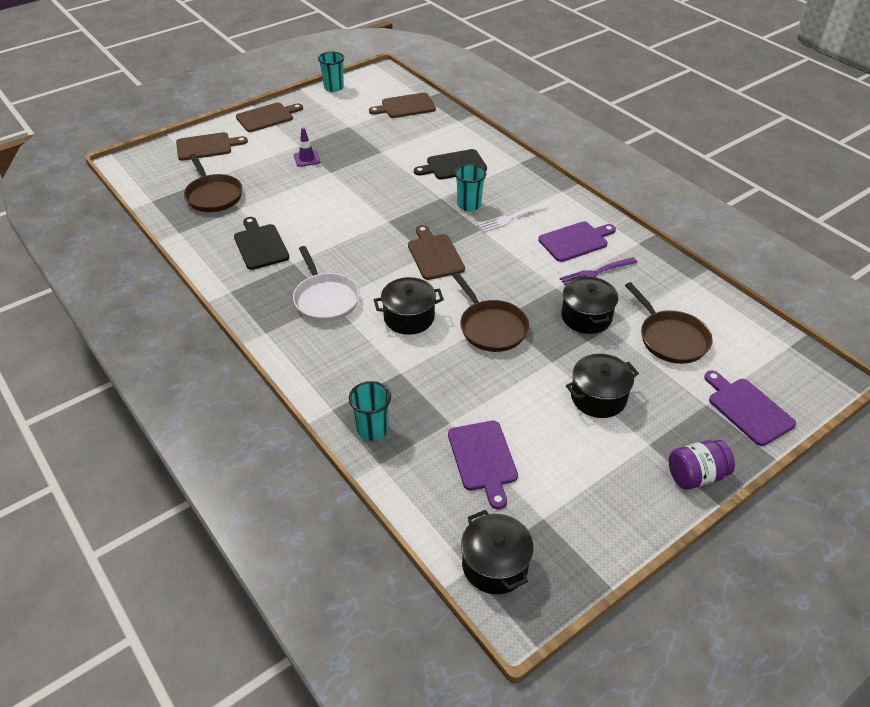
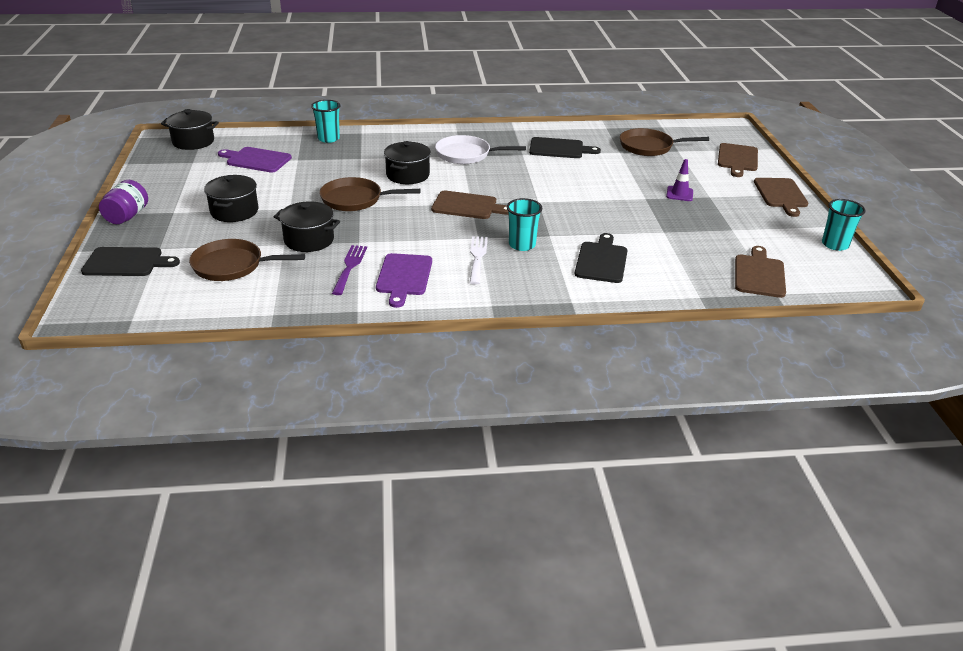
camera: 120 degrees right, 10 degrees down
purple cutting board [704,370,796,446] -> black cutting board [81,247,180,276]

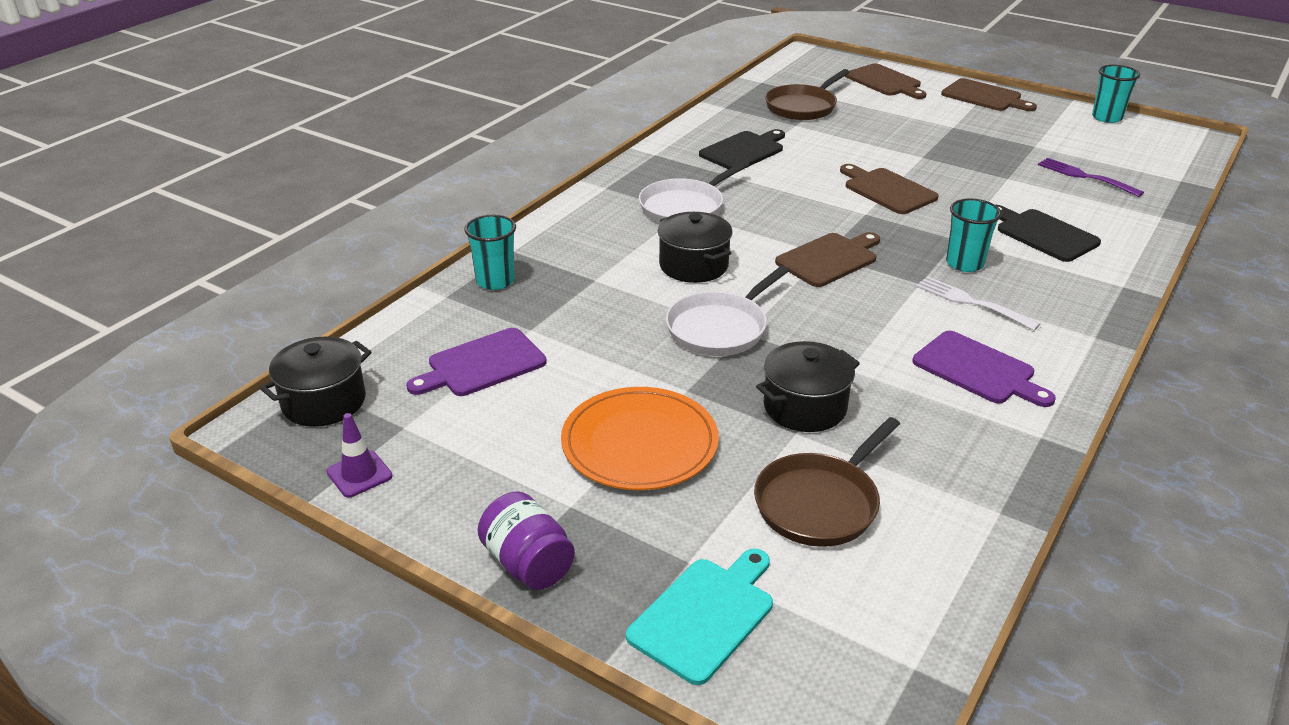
camera: 50 degrees left, 0 degrees up
black cutting board [81,247,180,276] -> turquoise cutting board [626,549,773,685]
black pot [204,175,258,222] -> orange plate [561,387,719,490]
brown pan [319,177,421,211] -> white pan [666,266,789,356]
purple fork [332,245,367,295] -> purple fork moved to [1038,158,1144,197]
purple traffic cone [666,159,693,201] -> purple traffic cone moved to [326,413,393,497]
brown cutting board [735,246,786,298] -> brown cutting board moved to [840,164,939,214]

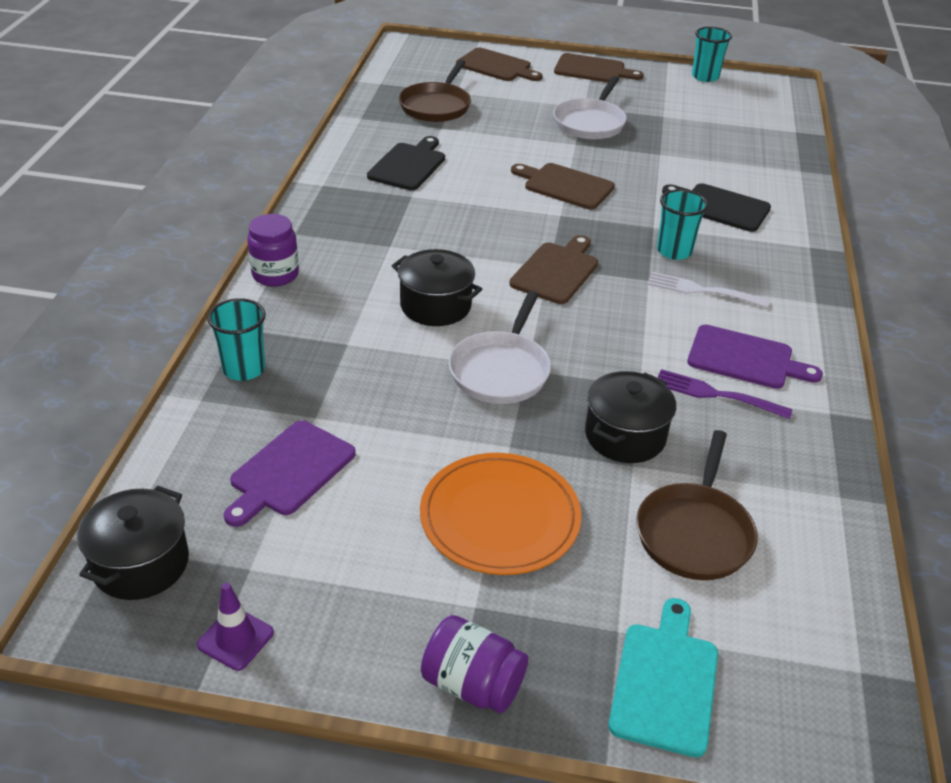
camera: 25 degrees left, 5 degrees up
white pan [639,161,749,223] -> white pan moved to [553,76,627,139]
purple fork [1038,158,1144,197] -> purple fork moved to [657,369,793,419]
none -> purple jar [247,214,299,286]

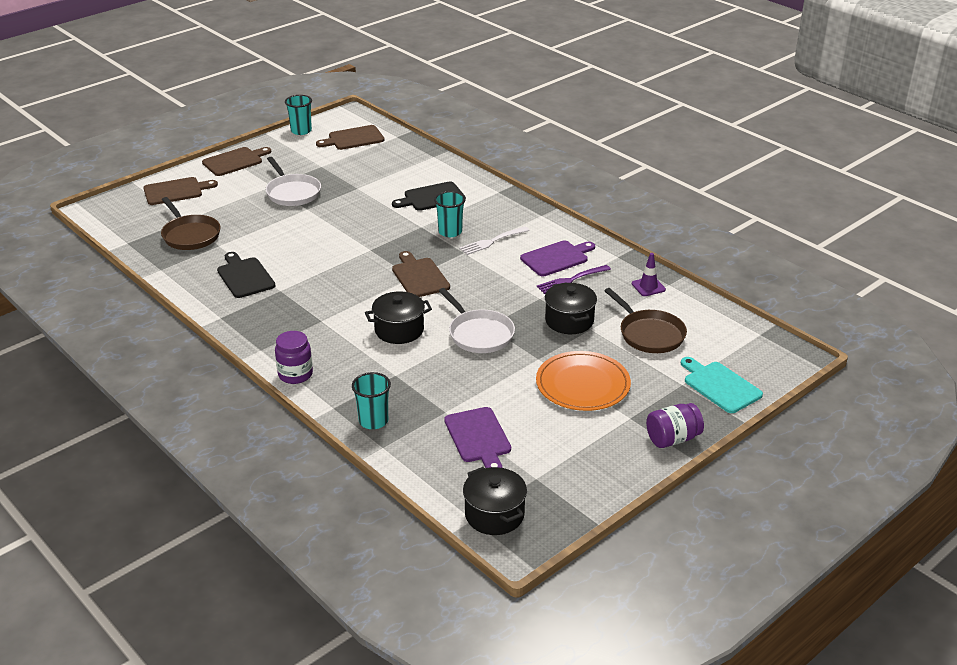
camera: 50 degrees left, 5 degrees down
purple traffic cone [197,582,274,671] -> purple traffic cone moved to [632,253,666,296]
brown cutting board [511,163,615,210] -> brown cutting board moved to [316,125,385,150]

